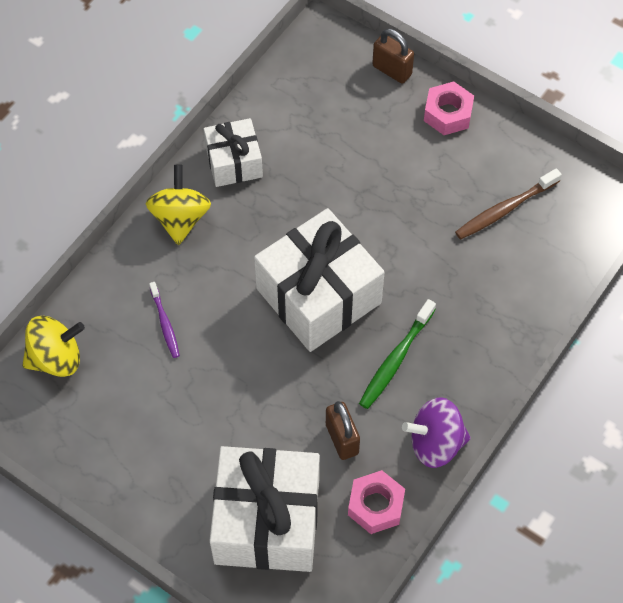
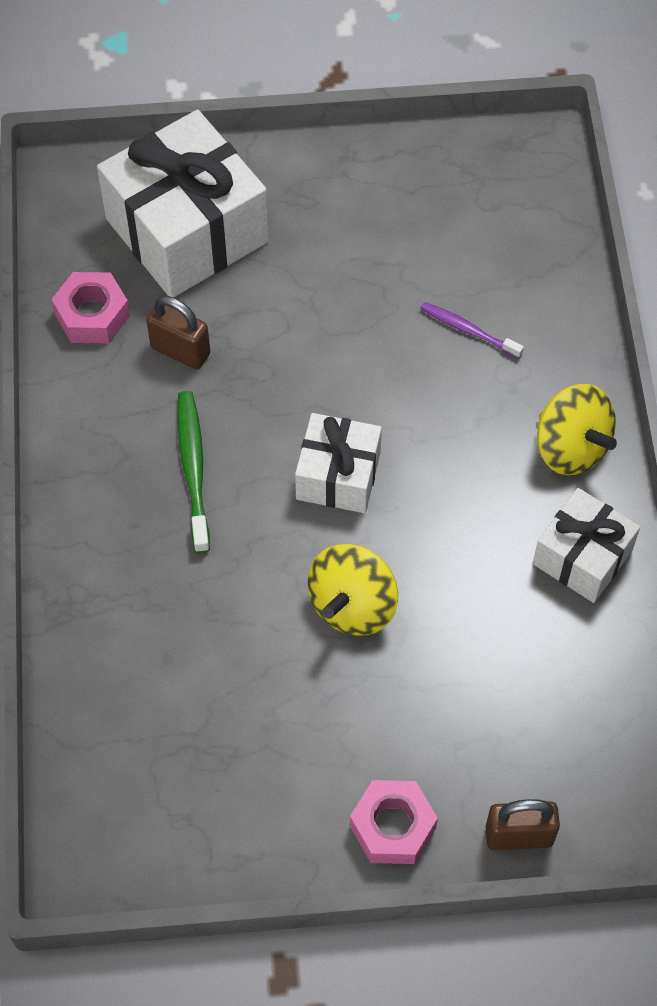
camera: 140 degrees right, 0 degrees up
yellow spinning top [22,316,85,377] -> yellow spinning top moved to [308,544,398,635]
white gift [254,208,385,352] -> white gift [295,413,382,513], size x0.56
purple spinning top [402,397,471,468] -> none
brown toothbrush [455,168,562,240] -> none

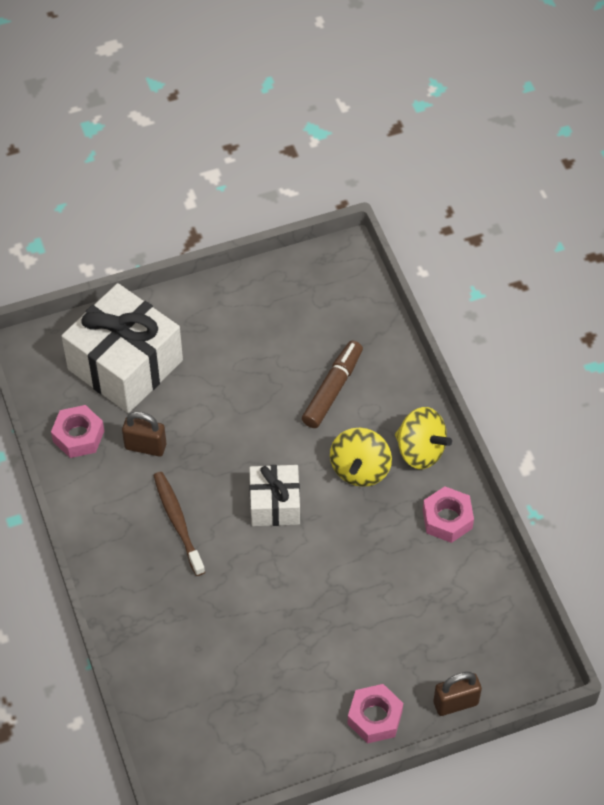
camera: 15 degrees left, 5 degrees down
green toothbrush [177,391,210,553] -> brown toothbrush [153,472,205,576]
yellow spinning top [308,544,398,635] -> yellow spinning top moved to [330,428,392,487]
purple toothbrush [420,302,524,358] -> brown marker [302,341,363,428]
white gift [533,488,640,603] -> pink nut [423,486,474,543]

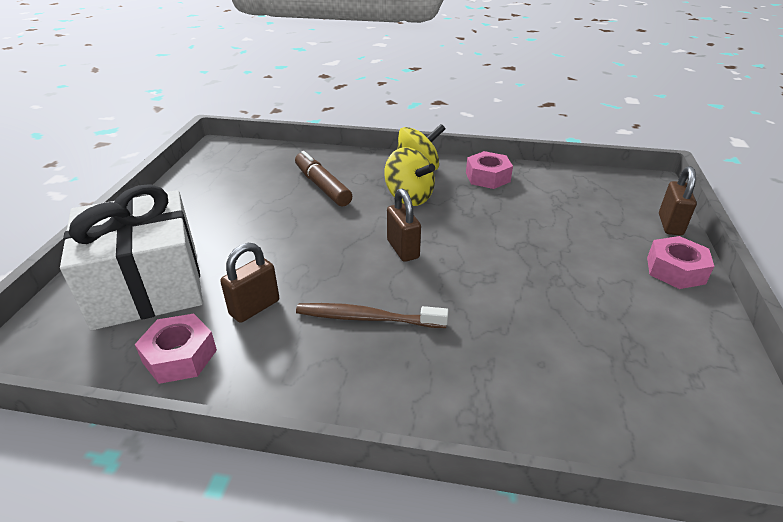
camera: 60 degrees left, 20 degrees down
white gift [249,465,300,526] -> brown padlock [387,188,421,262]

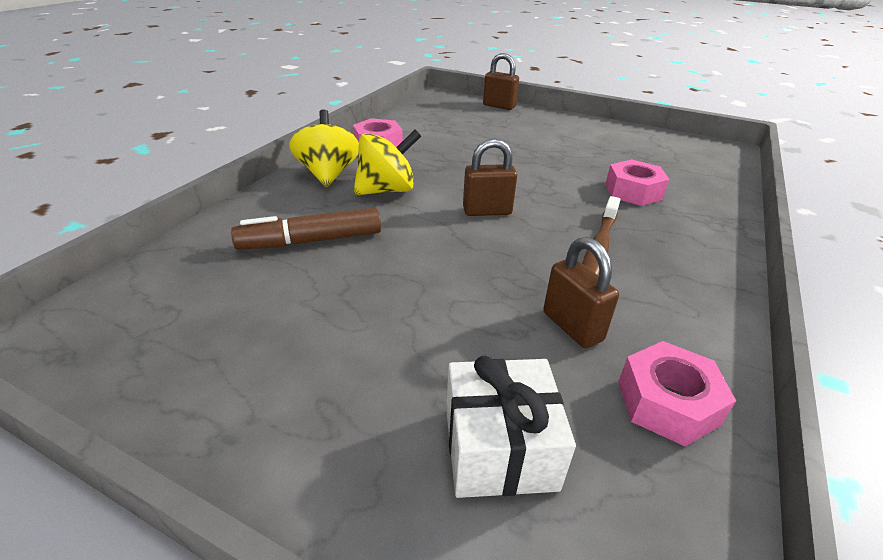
camera: 75 degrees left, 0 degrees up
white gift [60,184,203,330] -> white gift [446,356,576,498], size x0.56
pink nut [647,236,714,289] -> pink nut moved to [605,159,670,206]

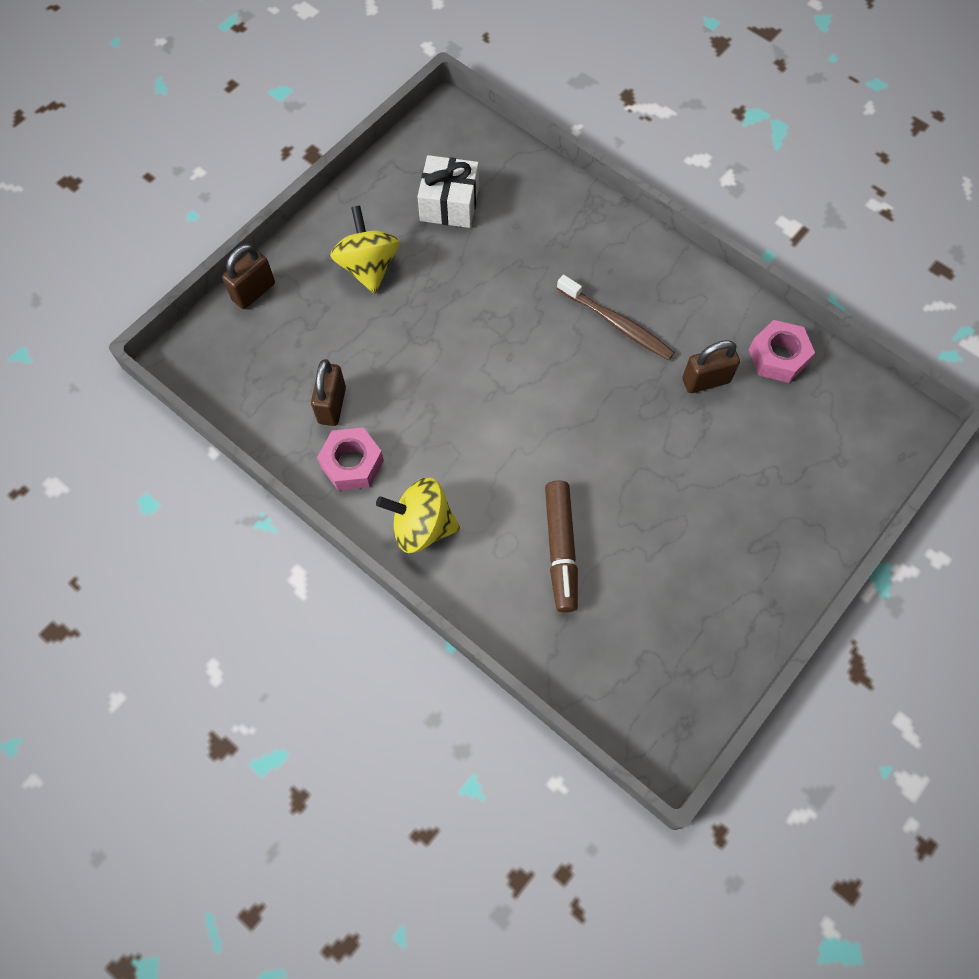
camera: 75 degrees left, 30 degrees up
yellow spinning top [353,130,421,195] -> yellow spinning top moved to [330,206,400,294]
white gift [446,356,576,498] -> white gift moved to [417,155,479,228]
brown padlock [463,139,517,216] -> brown padlock moved to [311,359,346,426]
pink nut [605,159,670,206] -> none

